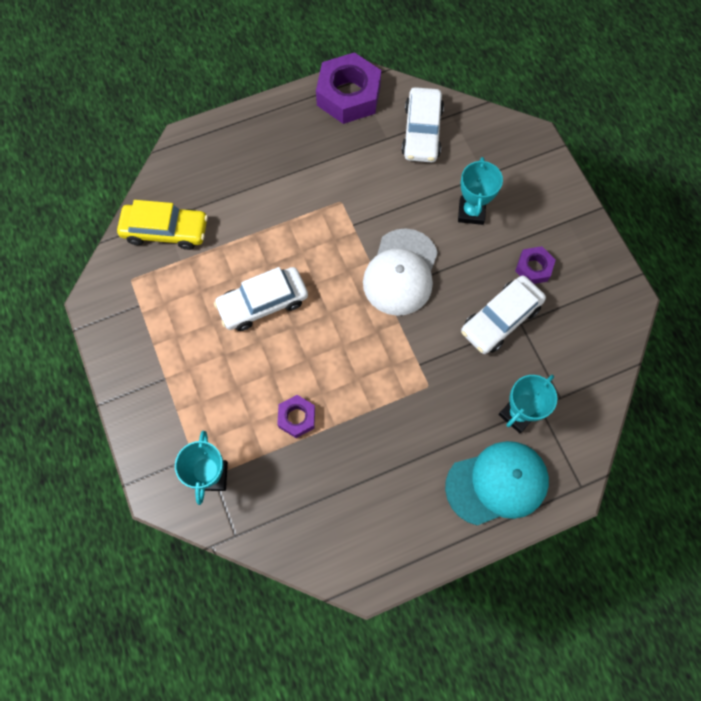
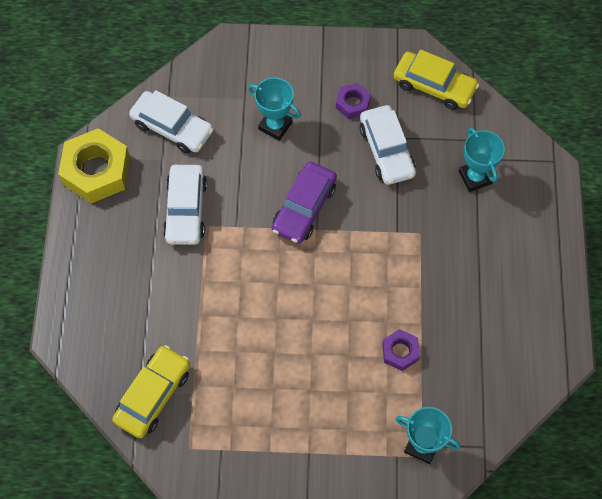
camera: 65 degrees left, 5 degrees down
white car [214,267,308,331] -> white car moved to [163,165,207,245]
purple nut [316,52,381,124] -> yellow nut [58,128,130,203]
white cap [363,229,438,316] -> purple car [272,162,337,244]
turquoise cap [445,441,549,525] -> none
none -> yellow car [394,49,479,110]

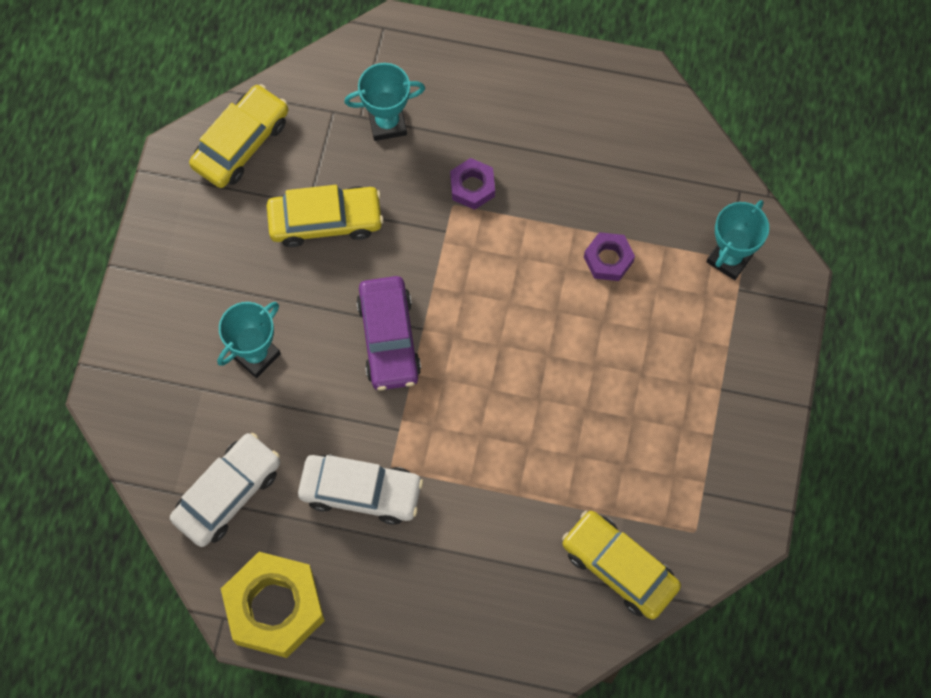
camera: 80 degrees left, 5 degrees up
purple car [272,162,337,244] -> purple car turned 45 degrees clockwise [356,276,421,390]
purple nut [336,83,371,119] -> purple nut moved to [450,158,495,210]
white car [360,105,416,185] -> yellow car [267,185,384,247]

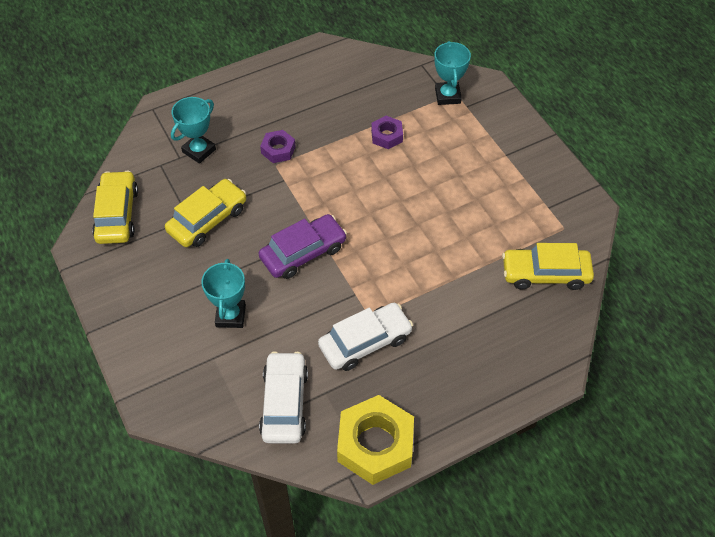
camera: 40 degrees left, 15 degrees down
purple car [356,276,421,390] -> purple car turned 75 degrees counterclockwise [258,214,347,279]

